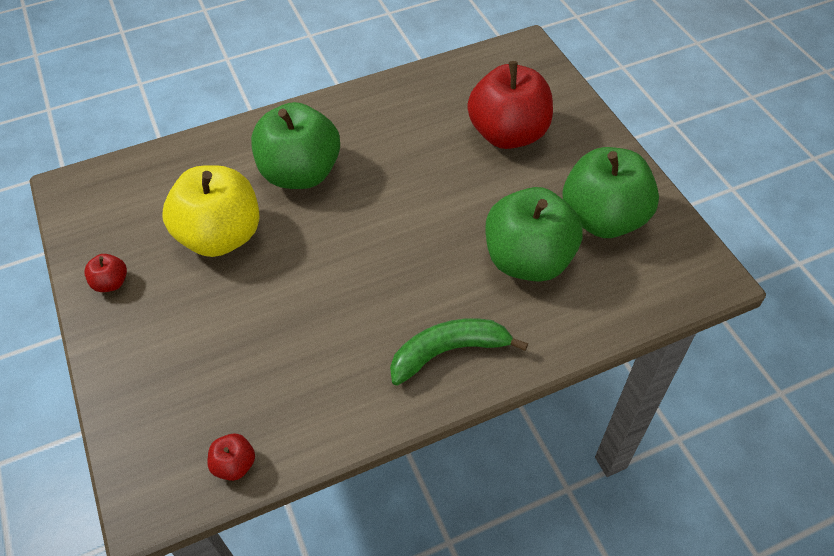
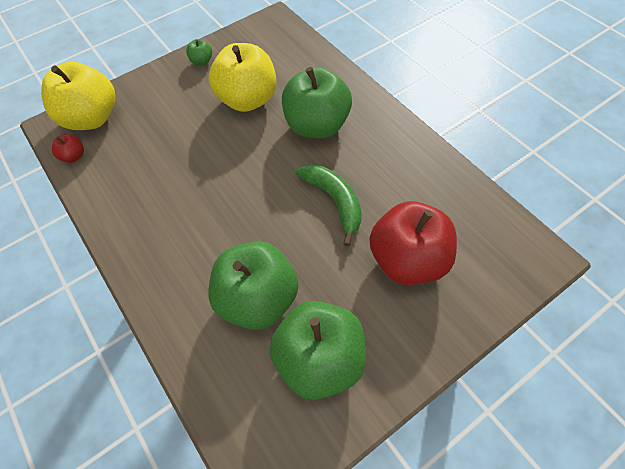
camera: 80 degrees right, 5 degrees up
red apple [84,254,127,292] -> green apple [186,39,212,66]
green banana [390,318,528,386] -> green banana moved to [296,164,362,247]
none -> yellow apple [41,62,115,130]

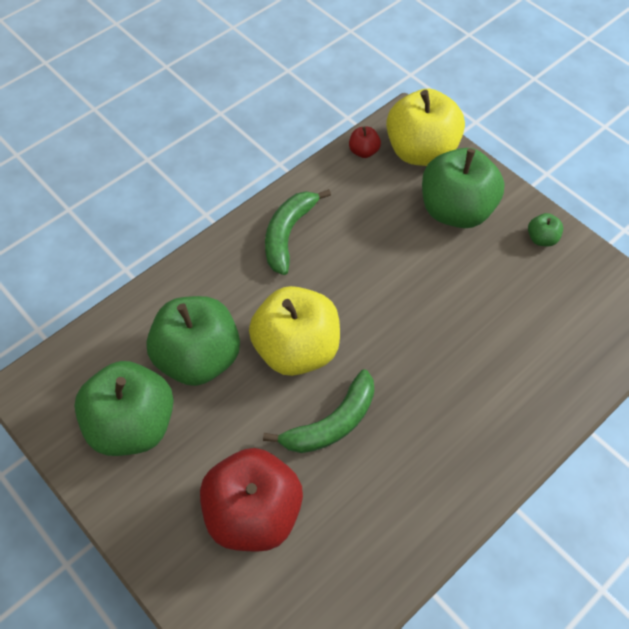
camera: 80 degrees right, 0 degrees up
yellow apple [208,43,277,112] -> yellow apple moved to [249,286,340,376]
green apple [282,67,352,138] -> green apple moved to [422,148,505,228]
none -> green banana [265,189,331,275]

